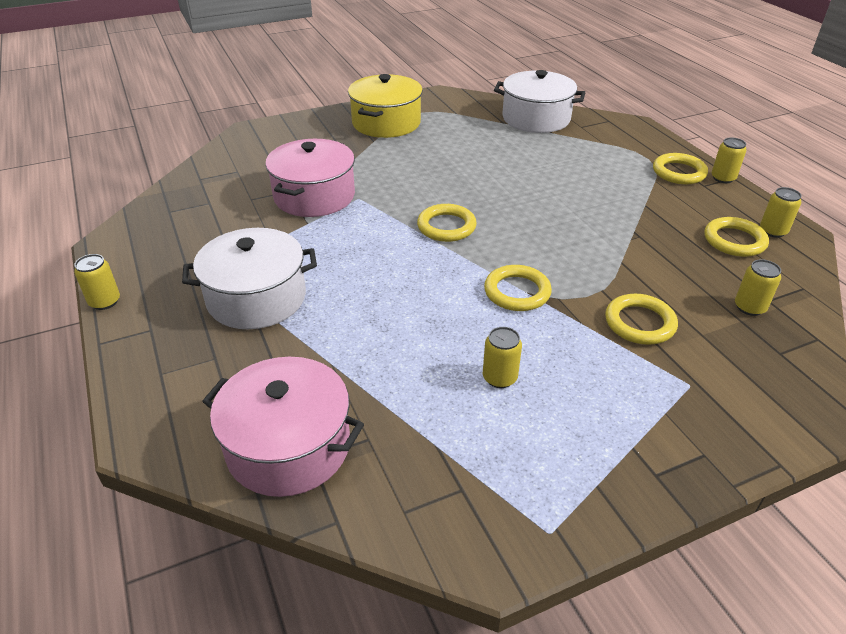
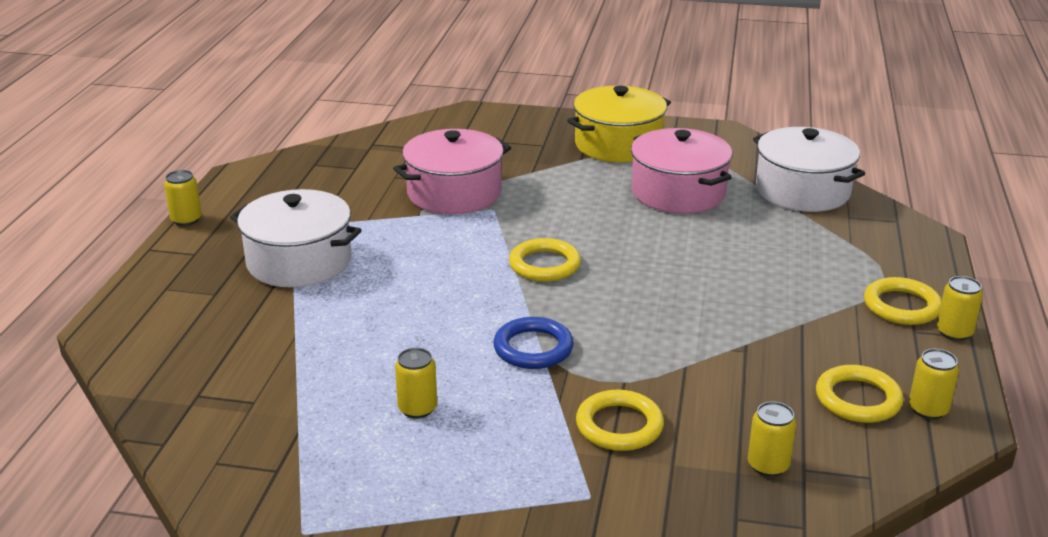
camera: 35 degrees right, 10 degrees down
pink pot [202,357,364,497] -> pink pot moved to [631,128,733,213]
yellow ring [484,265,552,311] -> blue ring [493,317,574,369]

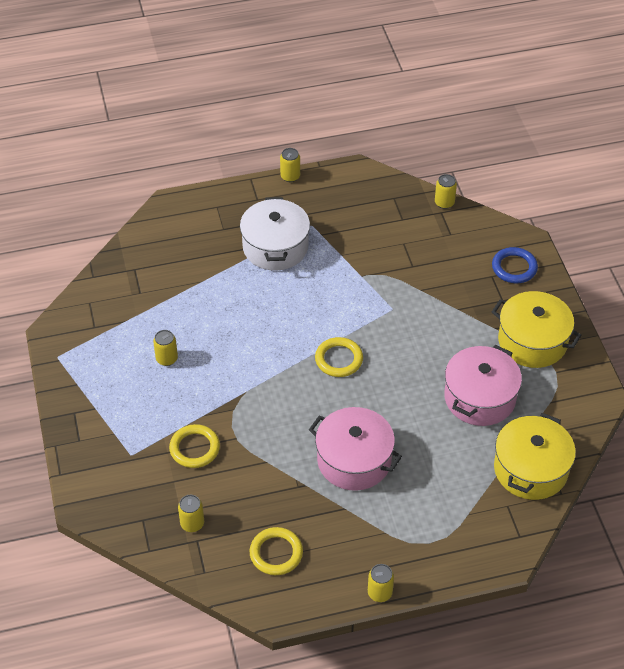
camera: 65 degrees right, 20 degrees up
pink pot [393,129,511,214] -> pink pot moved to [309,407,402,491]
blue ring [493,317,574,369] -> blue ring moved to [492,247,538,283]
white pot [753,127,865,212] -> yellow pot [494,413,576,500]
yellow ring [864,277,942,325] -> none
yellow can [909,349,959,420] -> yellow can moved to [435,174,457,209]

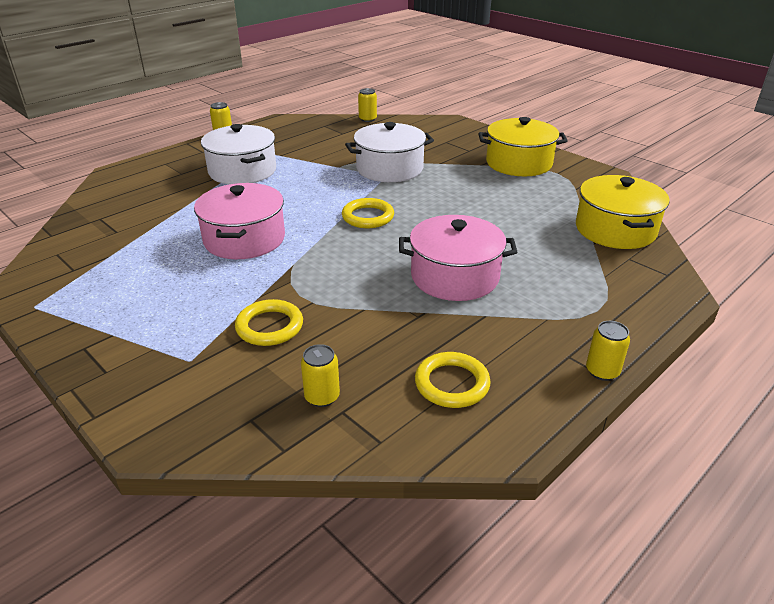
camera: 30 degrees left, 15 degrees down
yellow can [153,330,178,366] -> none
pink pot [444,345,522,426] -> pink pot moved to [194,183,285,259]
blue ring [492,247,538,283] -> none
none -> white pot [345,122,434,182]

